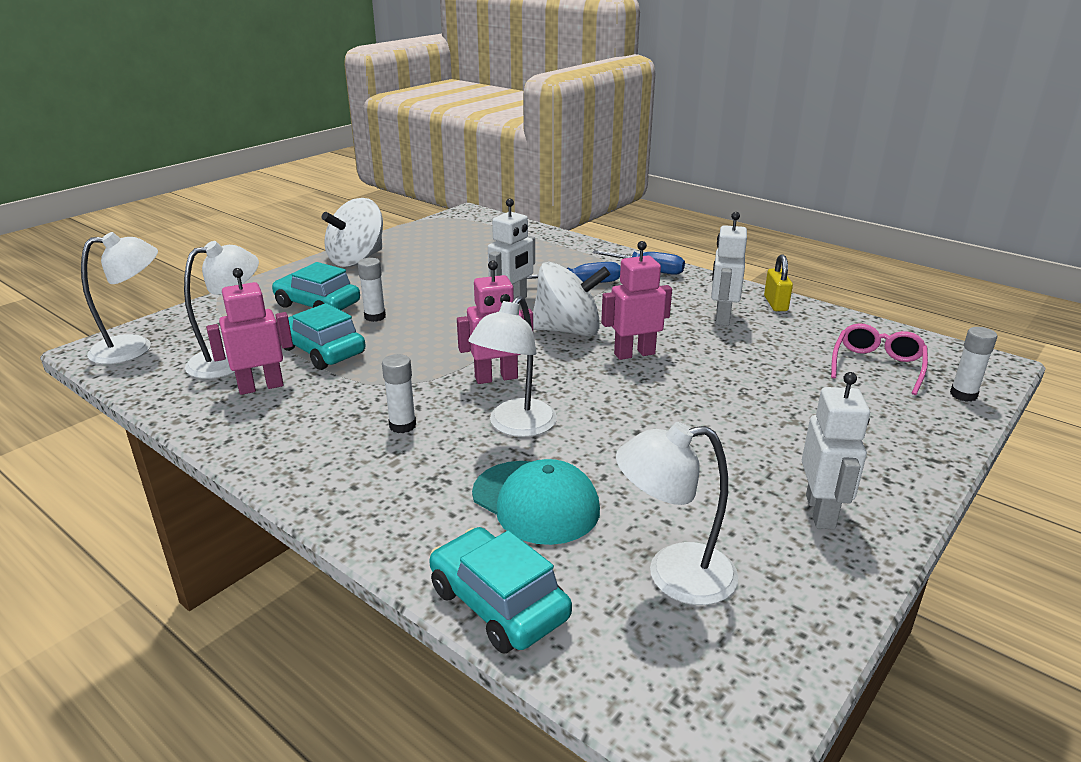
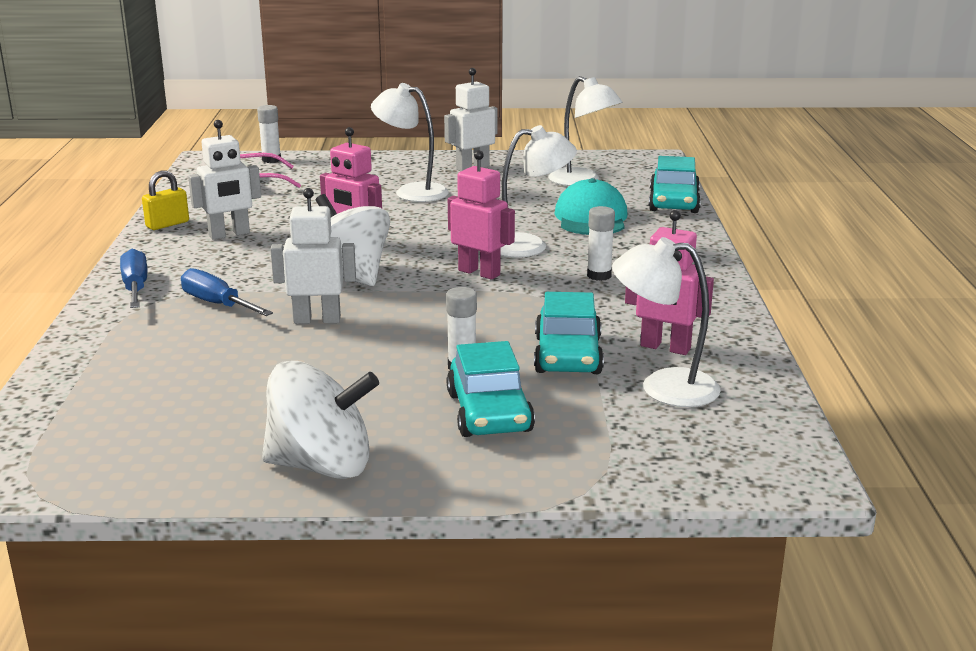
camera: 130 degrees left, 5 degrees down
white lamp [81,232,158,364] -> white lamp moved to [371,83,449,202]

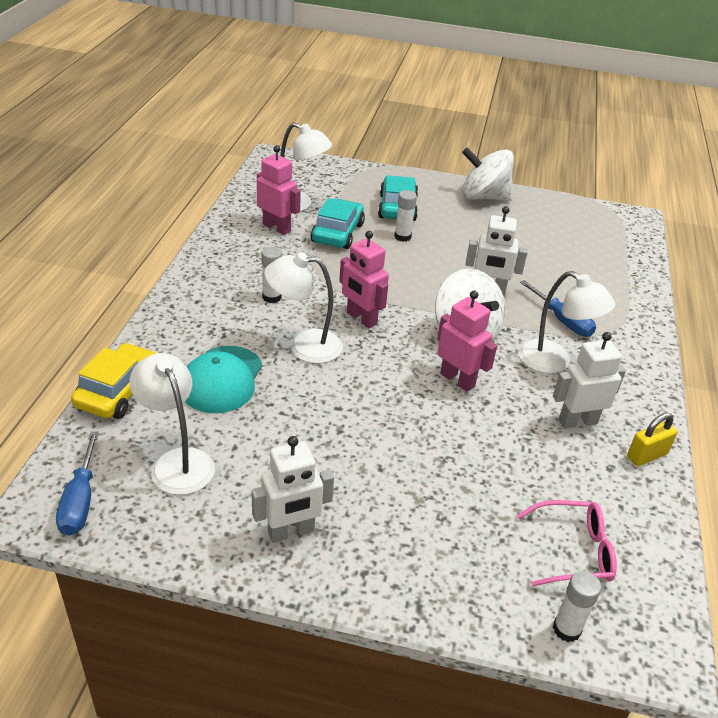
camera: 170 degrees left, 15 degrees up
blue screwdriver [120,249,147,308] -> blue screwdriver moved to [56,431,99,536]
white lamp [371,83,449,202] -> white lamp moved to [518,271,616,373]
turquoise car [649,156,701,213] -> yellow car [71,343,157,419]

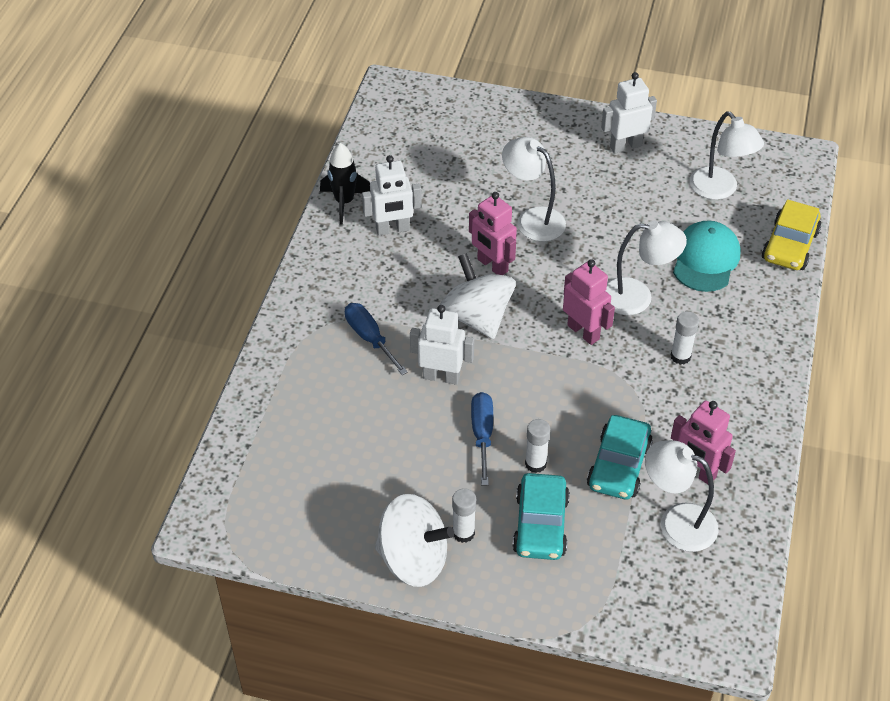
camera: 175 degrees left, 10 degrees up
blue screwdriver [56,431,99,536] -> blue screwdriver moved to [471,392,493,485]
pink glasses [516,500,617,586] -> none
white lamp [518,271,616,373] -> white lamp moved to [502,137,566,242]
white glue stick [553,571,601,642] -> white glue stick moved to [452,488,476,543]
yellow padlock [627,413,678,466] -> black rocket [320,143,370,225]

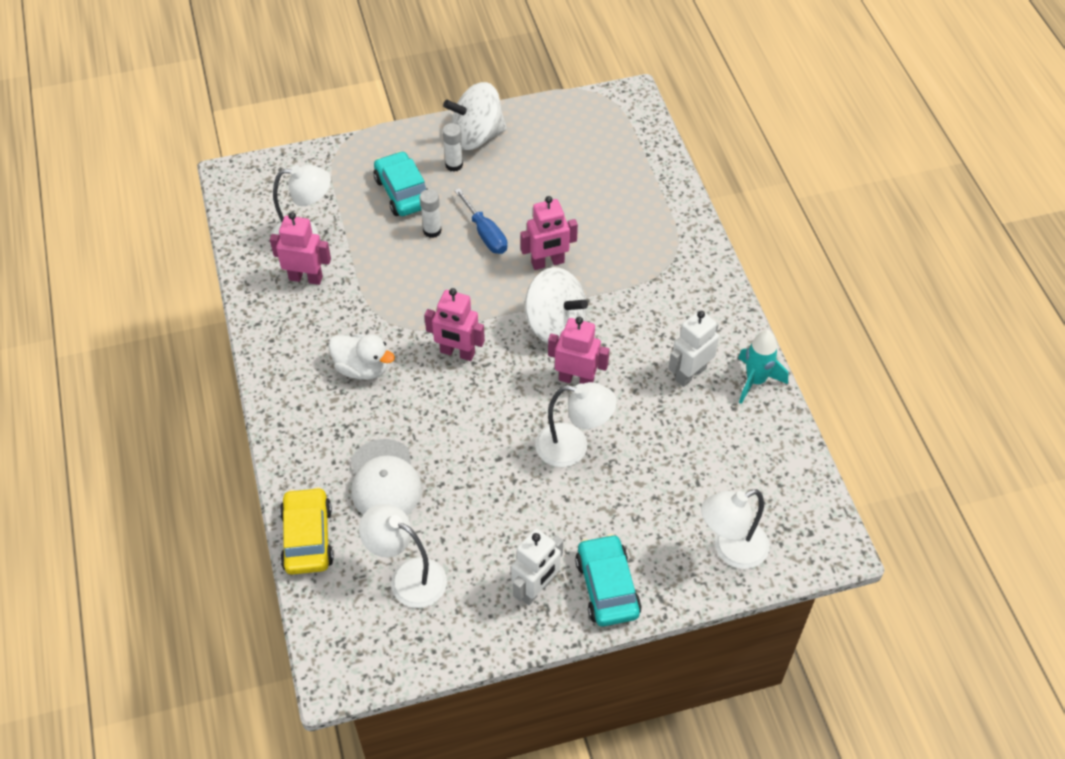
camera: 150 degrees right, 5 degrees up
black rocket [320,143,370,225] -> turquoise rocket [738,330,788,404]
blue screwdriver [345,303,408,375] -> none
white robot [410,305,474,385] -> pink robot [520,196,578,270]
turquoise car [587,415,653,499] -> turquoise car moved to [575,534,642,627]
white lamp [606,221,687,315] -> white lamp moved to [701,489,770,569]
white glue stick [670,311,699,365] -> white duck [329,334,395,380]
turquoise cap [673,221,741,292] -> white cap [351,439,422,515]

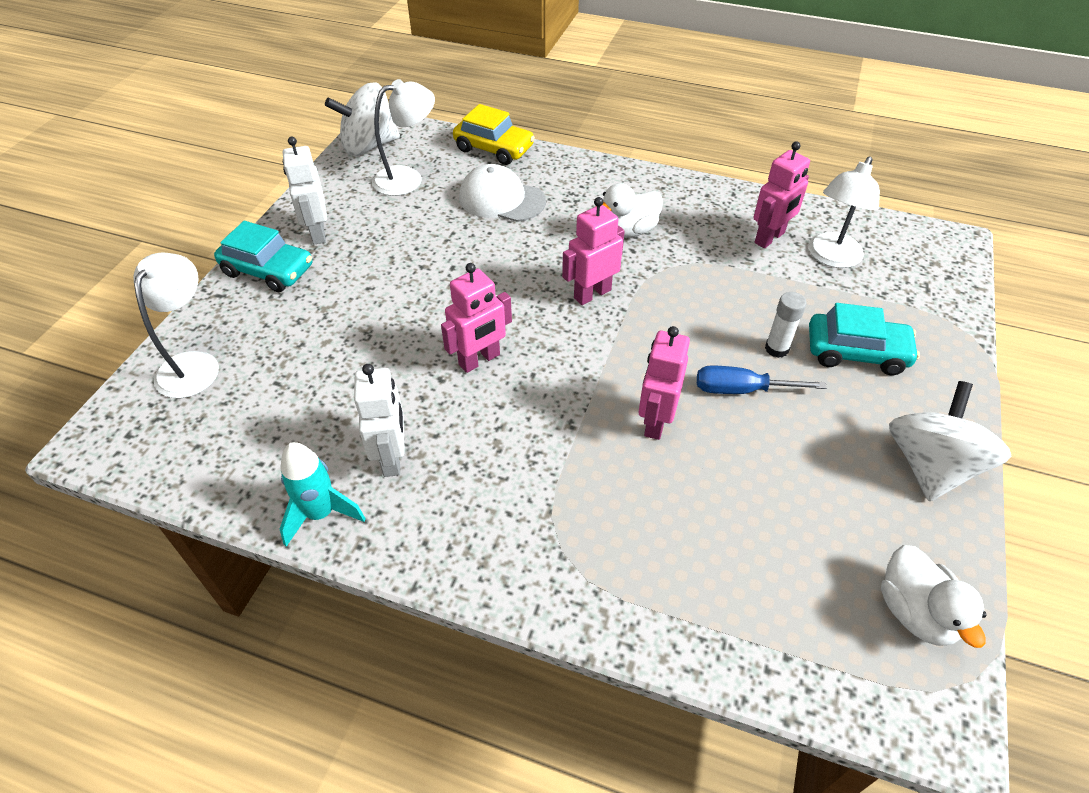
camera: 125 degrees right, 5 degrees down
white glue stick [442,123,463,172] -> none
white spinning top [525,267,588,343] -> white spinning top moved to [325,82,400,156]
white lamp [535,382,617,467] -> none
none -> white duck [881,545,987,648]

